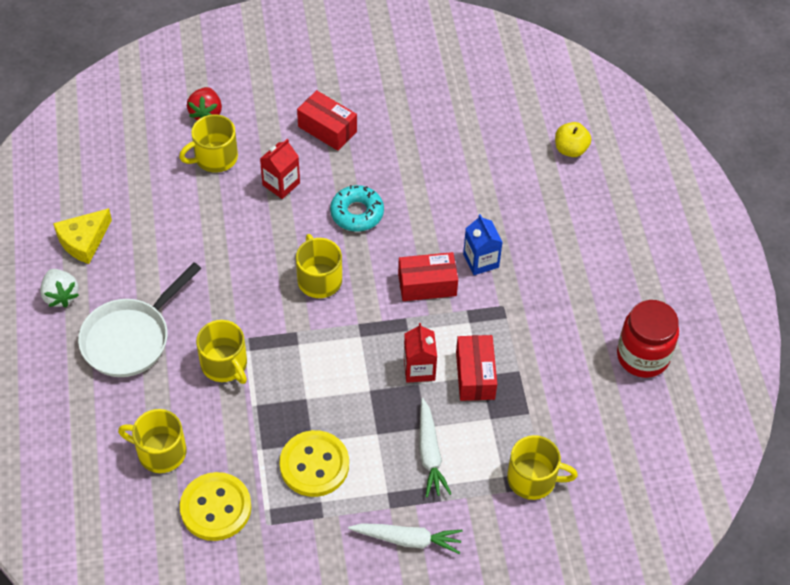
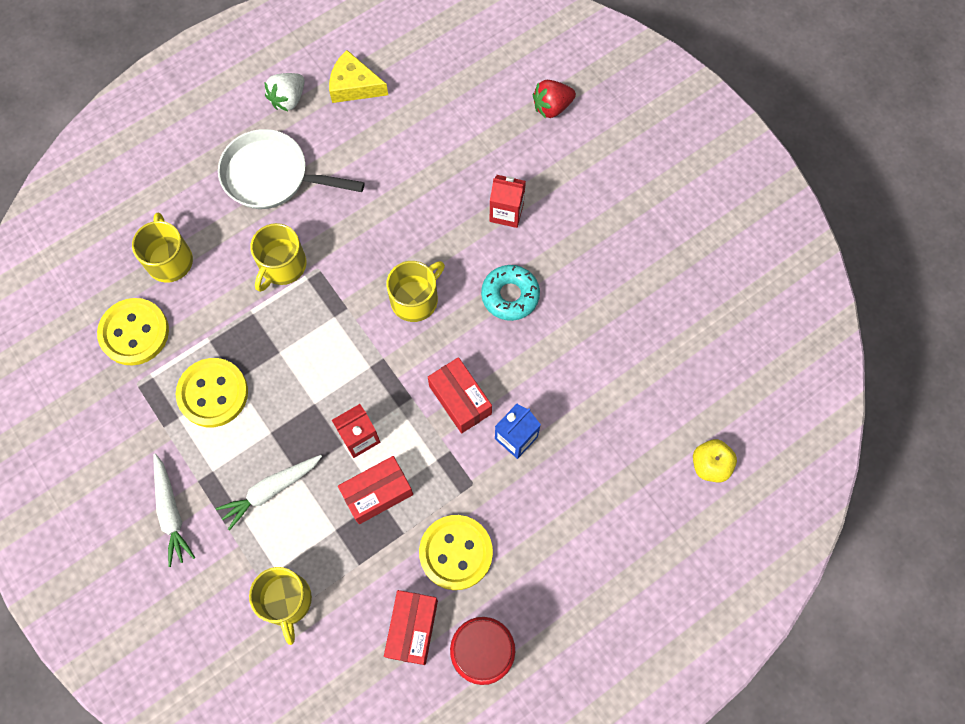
camera: 65 degrees right, 15 degrees up
yellow mug [179,114,238,173] -> none
red box [297,90,357,151] -> red box moved to [384,590,438,665]
none -> yellow button [419,515,493,590]

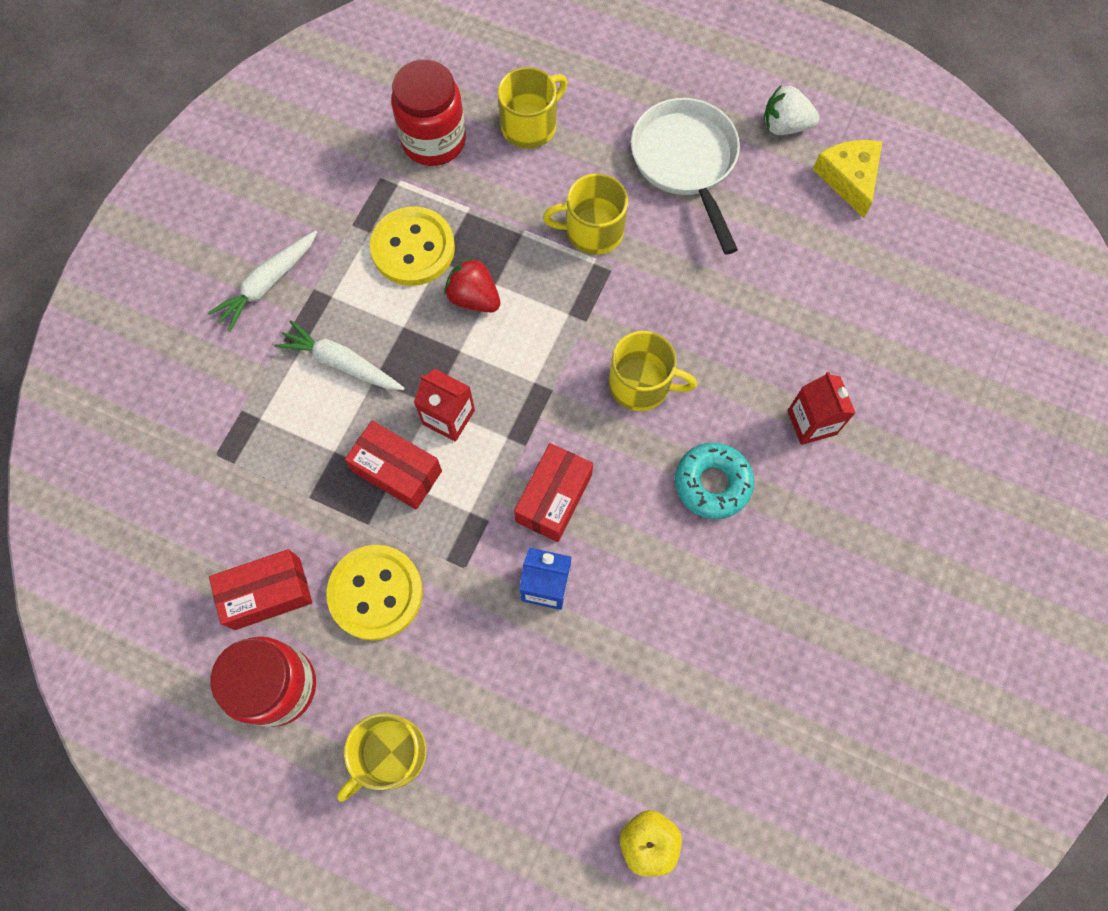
camera: 60 degrees right, 0 degrees up
yellow button [97,298,169,366] -> red jar [391,59,466,166]
yellow mug [249,567,312,645] -> yellow mug moved to [337,713,426,802]
red strawberry [533,80,576,118] -> red strawberry moved to [444,257,501,312]

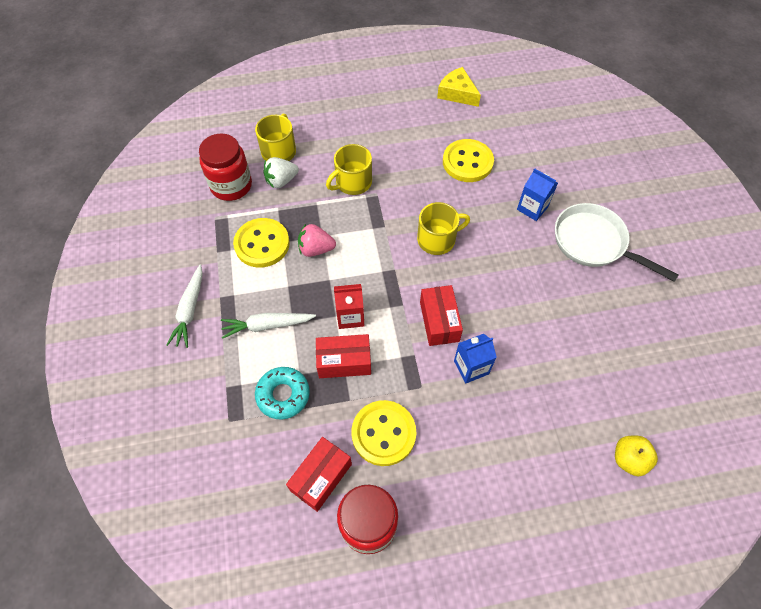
camera: 35 degrees left, 10 degrees down
yellow mug [337,713,426,802] -> none
red strawberry [444,257,501,312] -> pink strawberry [298,224,336,257]
white pan [631,98,740,254] -> white pan moved to [555,203,679,282]
turquoise donut [675,443,754,519] -> turquoise donut moved to [255,367,310,420]
white strawberry [764,85,820,135] -> white strawberry moved to [263,157,299,188]
red carton [787,372,855,445] -> blue carton [517,168,558,221]
none -> yellow button [443,139,494,182]

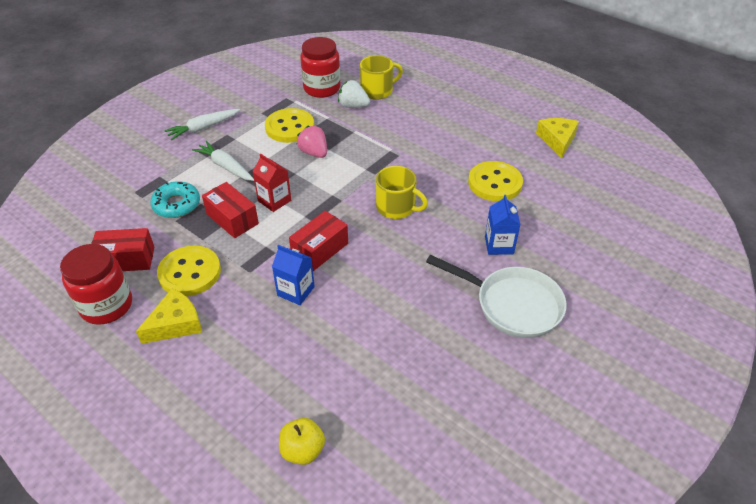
camera: 50 degrees right, 15 degrees down
yellow mug [326,144,372,195] -> none
white pan [555,203,679,282] -> white pan turned 120 degrees clockwise [426,255,567,338]
none -> yellow cheese [136,288,202,344]

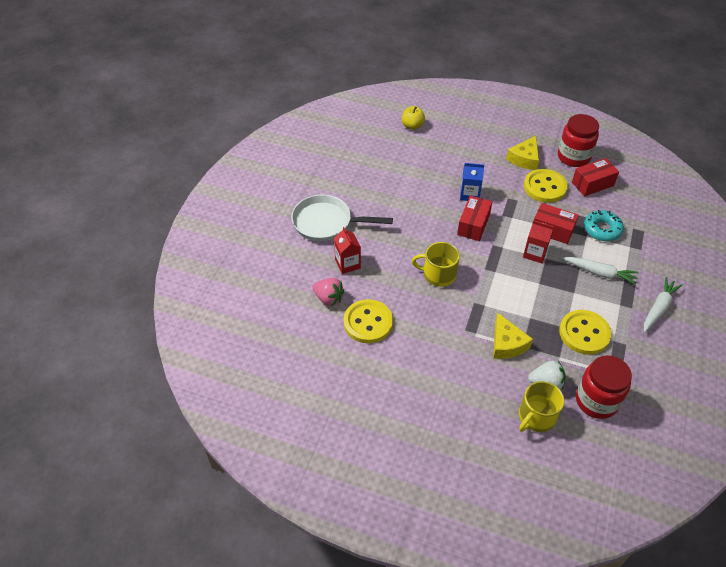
camera: 160 degrees right, 5 degrees up
pink strawberry [296,125,327,158] -> pink strawberry moved to [312,278,344,306]
blue carton [485,195,520,255] -> red carton [334,227,361,274]
yellow cheese [536,118,579,159] -> yellow cheese moved to [493,312,533,359]

